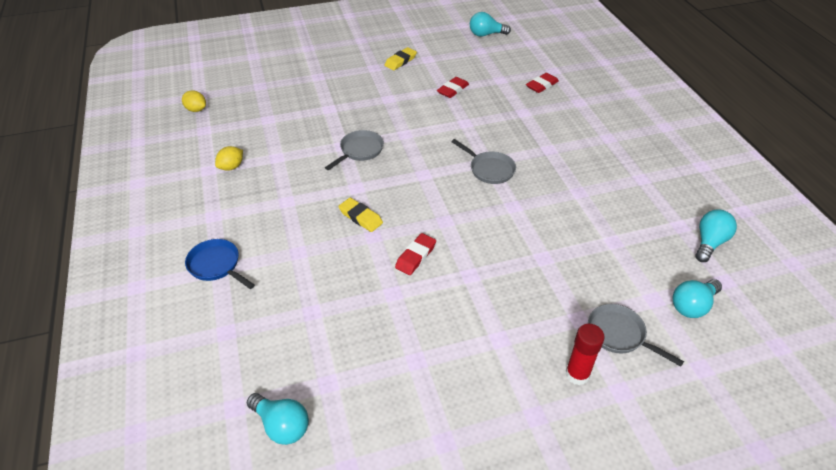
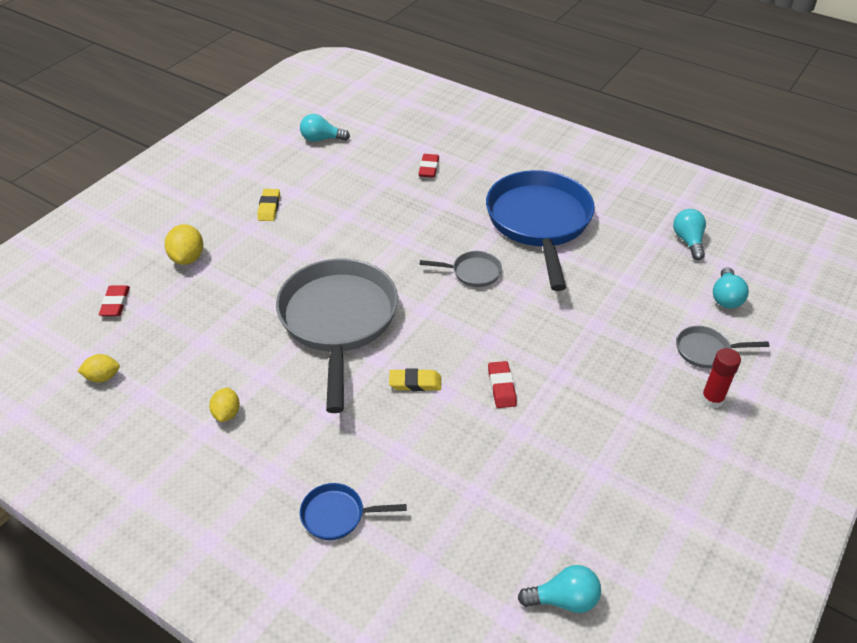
camera: 40 degrees left, 0 degrees up
grey pan [325,130,384,170] -> grey pan [276,259,398,413], size x2.36
red eraser [437,77,469,98] -> red eraser moved to [99,285,130,316]
turquoise light bulb [470,12,511,37] -> turquoise light bulb turned 45 degrees clockwise [300,114,350,142]
none -> yellow lemon [164,224,203,265]
none -> blue pan [486,170,595,291]

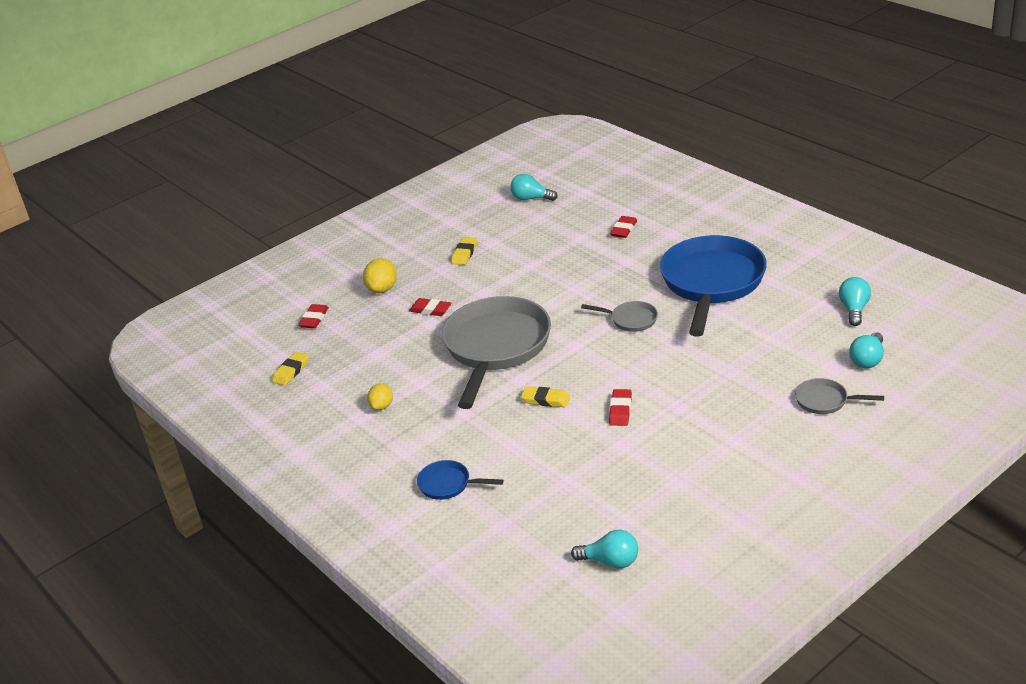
camera: 20 degrees right, 10 degrees down
yellow lemon [78,354,120,383] -> yellow eraser [272,352,309,386]
red glue stick [701,348,741,408] -> none
none -> red eraser [409,298,451,316]

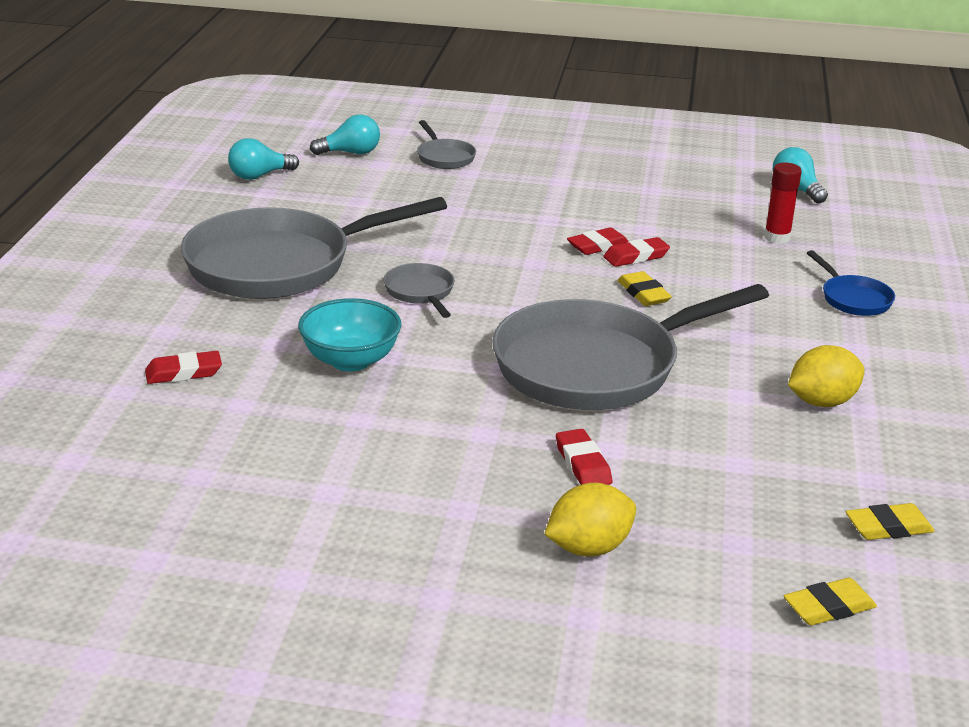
camera: 135 degrees left, 5 degrees down
red eraser [298,304,329,328] -> red eraser moved to [603,237,670,267]
yellow lemon [367,383,393,410] -> yellow lemon [788,345,864,407], size x1.50
yellow eraser [451,237,477,265] -> yellow eraser moved to [784,578,877,625]
turquoise light bulb [511,174,558,201] -> none
blue pan [660,235,767,337] -> grey pan [181,197,447,299]
none -> turquoise bowl [298,298,402,372]
none -> red glue stick [764,163,802,244]

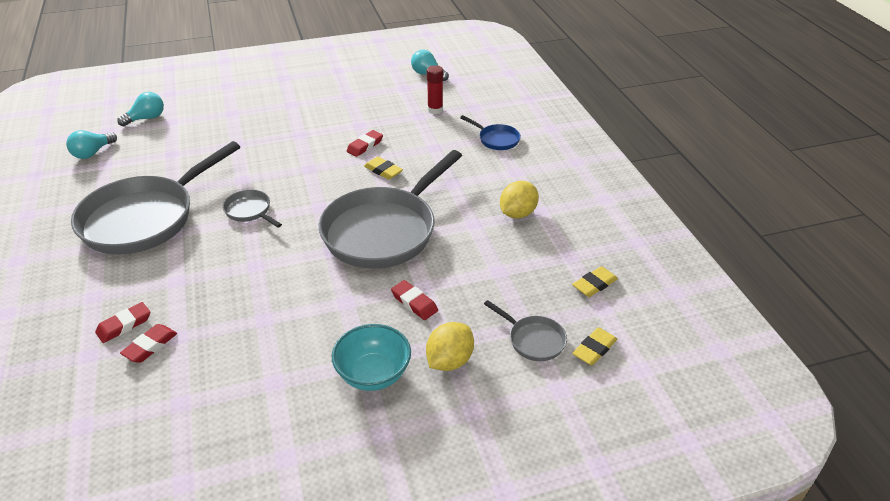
camera: 25 degrees left, 10 degrees up
turquoise bowl [298,298,402,372] -> turquoise bowl moved to [332,324,411,391]
grey pan [417,120,476,169] -> grey pan moved to [484,300,567,361]
red eraser [567,227,628,255] -> red eraser moved to [120,324,177,363]

